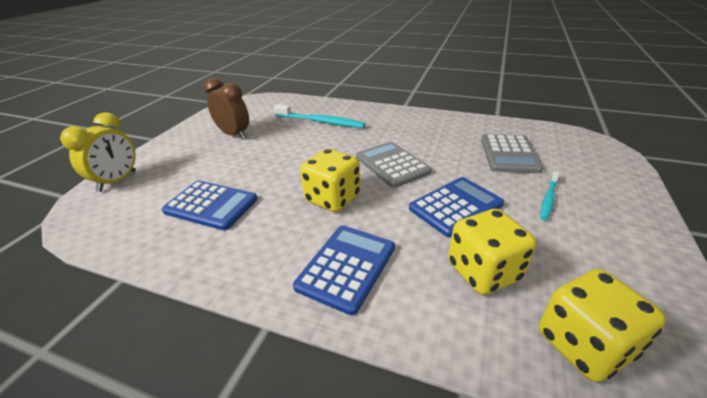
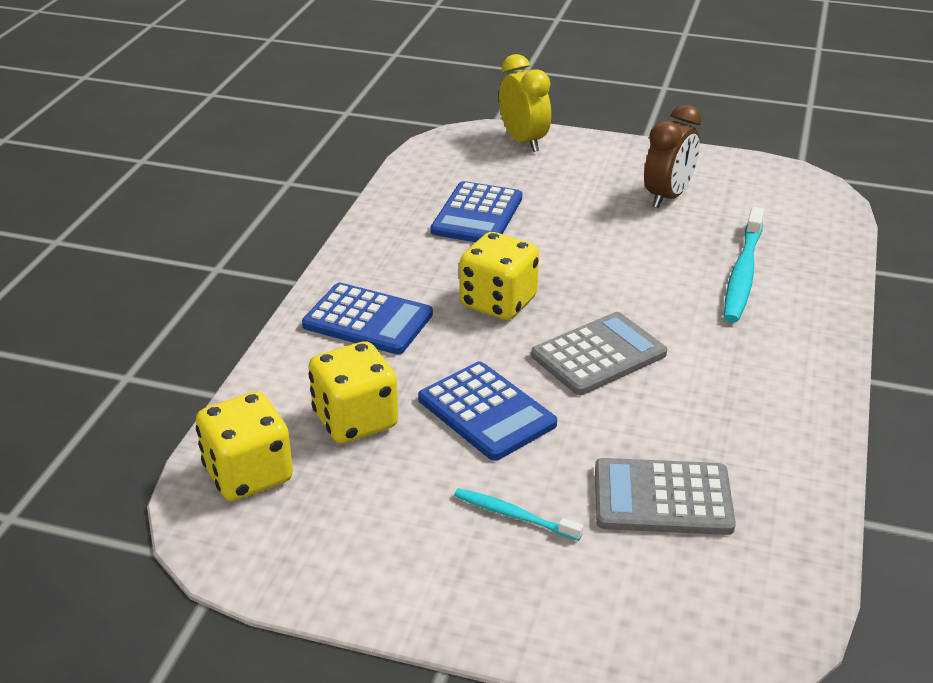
camera: 85 degrees right, 0 degrees up
yellow clock [60,113,136,192] -> yellow clock turned 135 degrees counterclockwise [499,54,551,152]

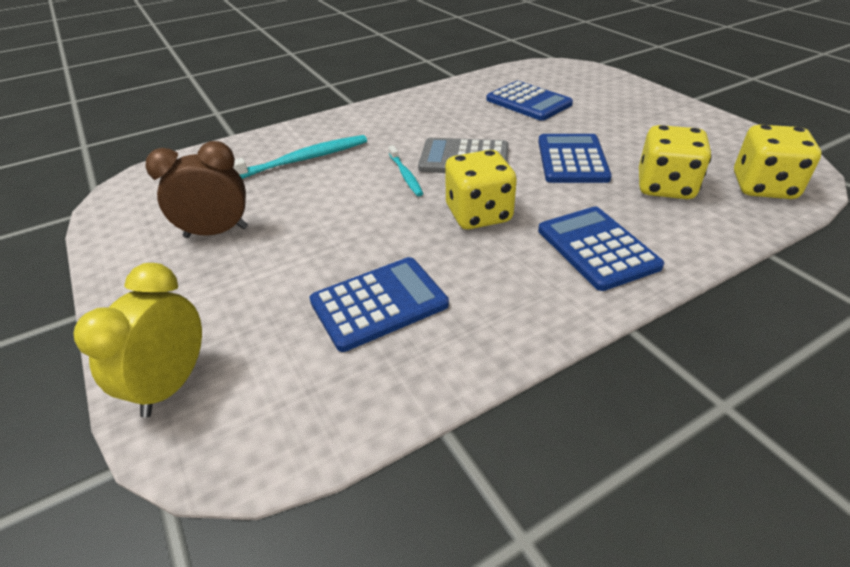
camera: 135 degrees left, 5 degrees up
turquoise toothbrush [454,488,583,541] -> turquoise toothbrush moved to [389,145,423,196]
grey calculator [595,458,736,535] -> blue calculator [486,81,573,121]

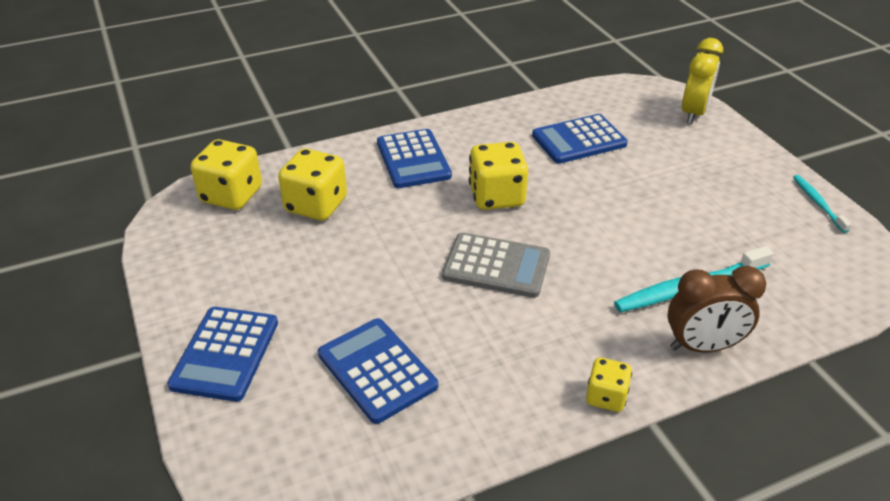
camera: 175 degrees left, 0 degrees up
brown clock [145,141,248,238] -> brown clock moved to [668,266,766,352]
turquoise toothbrush [389,145,423,196] -> turquoise toothbrush moved to [793,175,852,233]
blue calculator [538,134,612,183] -> blue calculator moved to [167,307,278,402]
none -> yellow dice [586,358,632,412]

